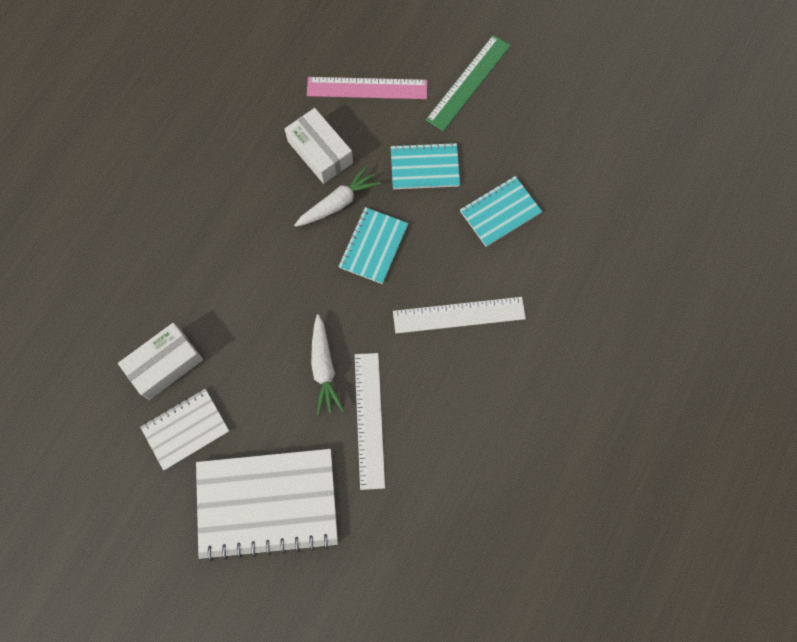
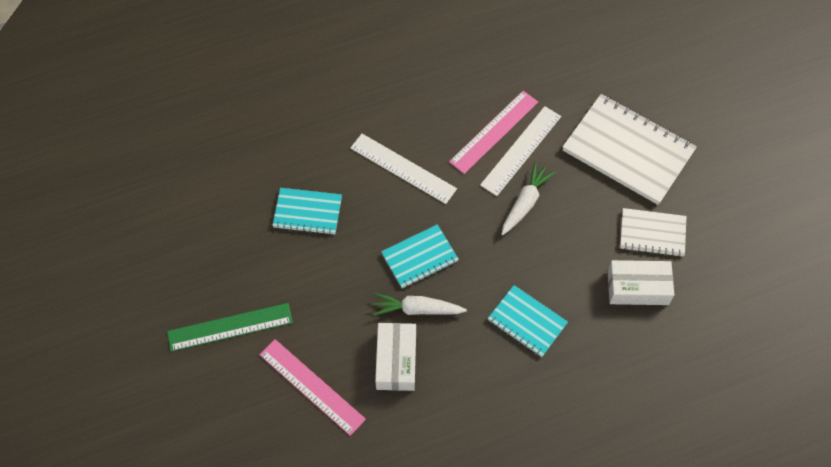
camera: 140 degrees left, 10 degrees down
turquoise notebook [391,142,460,189] -> turquoise notebook moved to [488,285,568,357]
none -> pink ruler [449,91,538,174]

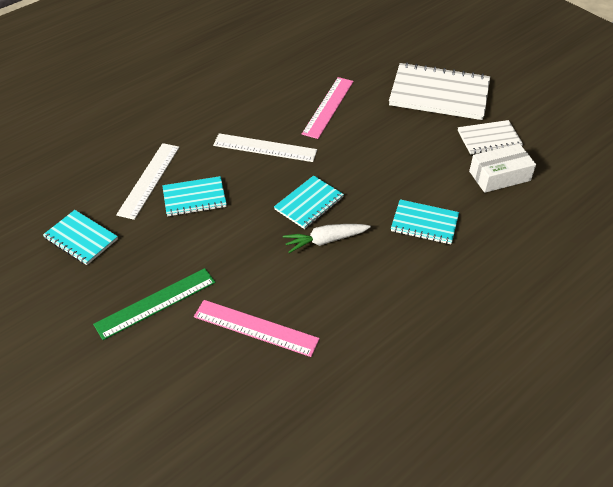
camera: 20 degrees left, 15 degrees down
white box [375,323,416,391] -> none
white ruler [480,106,561,196] -> white ruler moved to [116,143,179,220]
white carrot [501,162,556,235] -> none
none -> turquoise notebook [43,210,118,265]

